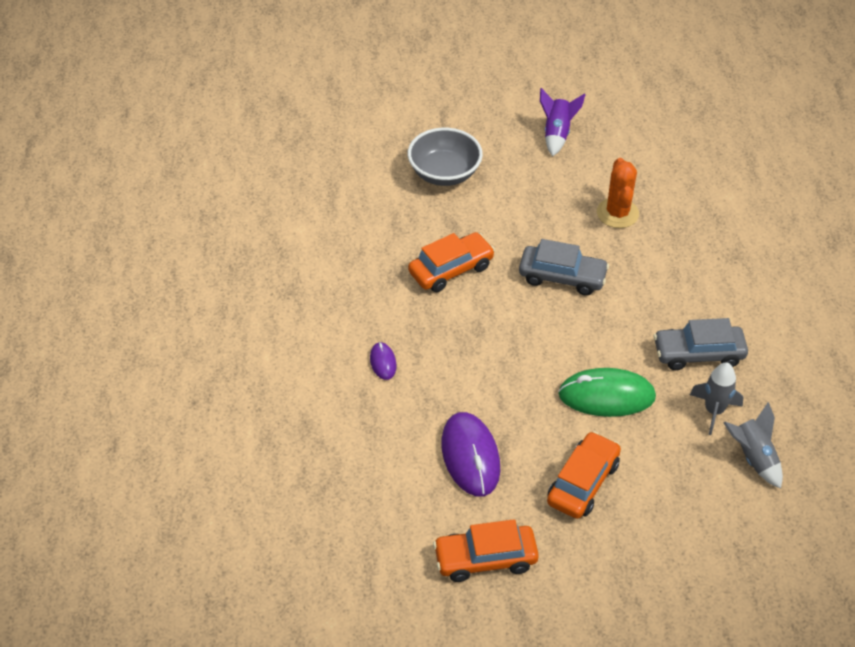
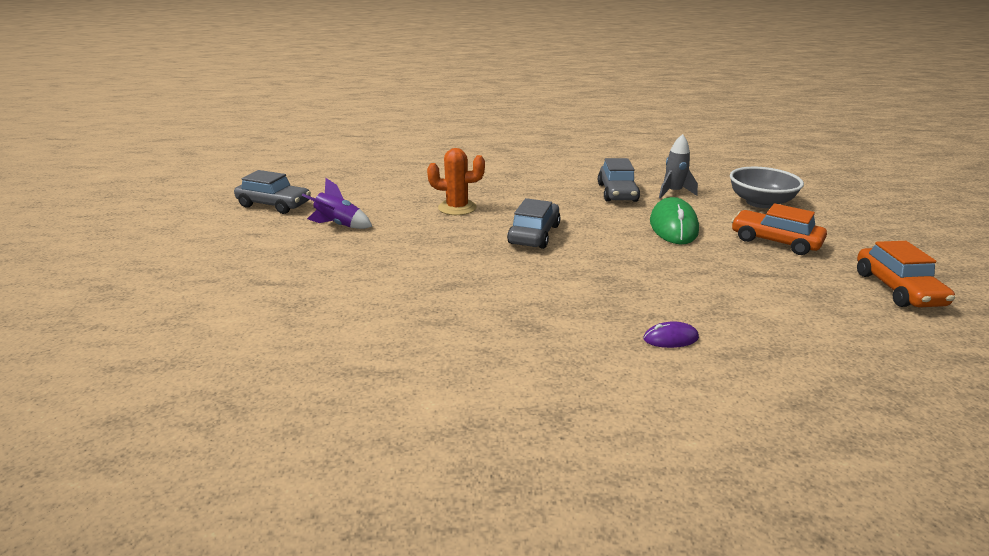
camera: 85 degrees left, 20 degrees down
grey bowl [408,128,483,186] -> grey bowl moved to [730,167,804,208]
orange car [408,232,495,292] -> none
purple mouse [441,412,500,496] -> none
grey rocket [724,402,783,489] -> none
none -> grey car [234,170,311,214]

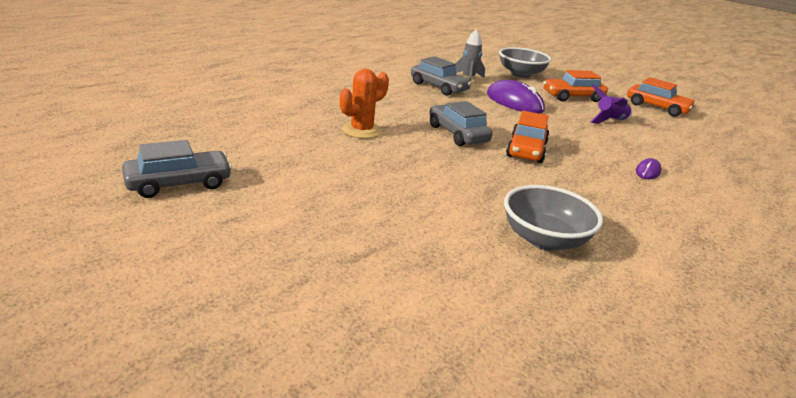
camera: 50 degrees left, 0 degrees up
purple rocket [302,178,372,229] -> purple rocket moved to [590,85,632,124]
green mouse [650,197,699,244] -> purple mouse [487,80,545,114]
none -> grey bowl [504,185,603,251]
none -> orange car [506,111,549,163]

